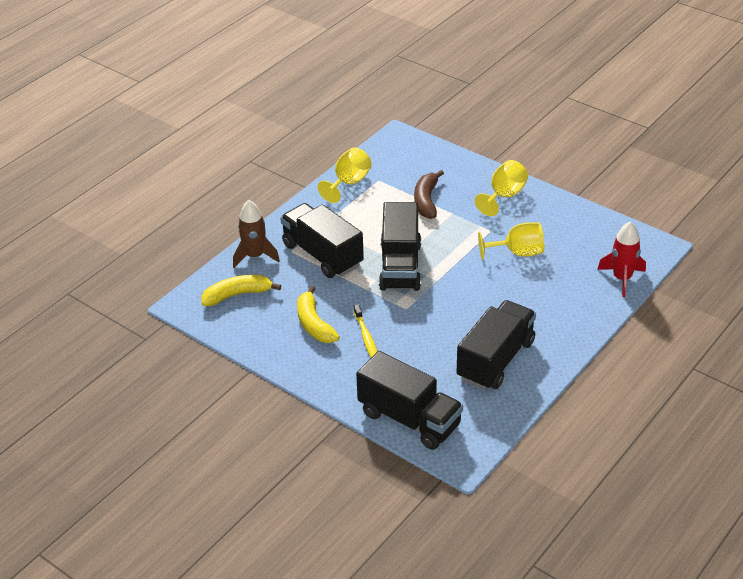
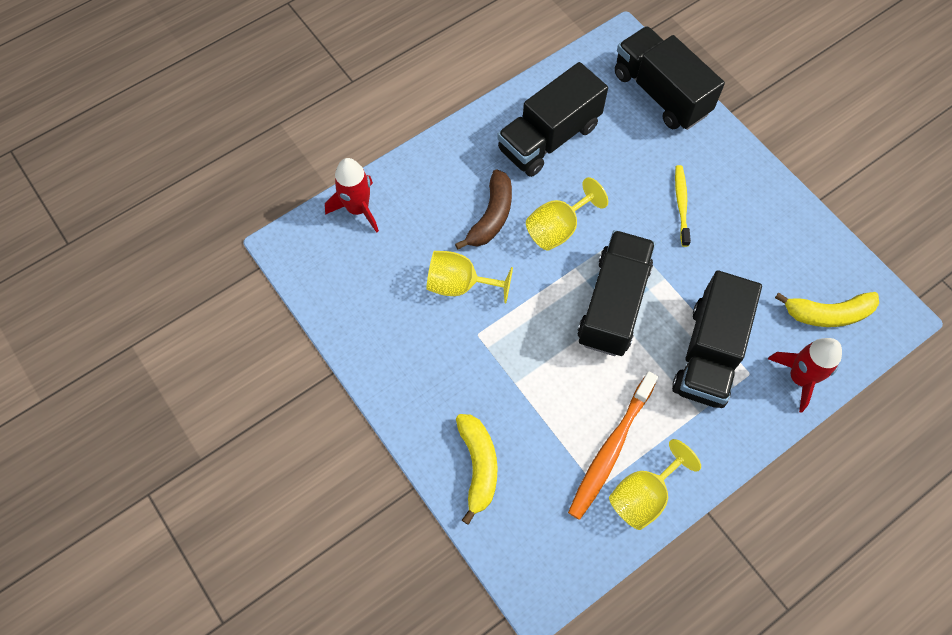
camera: 165 degrees left, 25 degrees up
brown rocket [233,200,280,268] -> red rocket [768,338,842,412]
black truck [280,203,364,278] -> black truck turned 45 degrees clockwise [672,270,762,408]
yellow banana [297,286,340,343] -> yellow banana moved to [456,414,498,525]
brown banana [414,170,444,219] -> brown banana moved to [455,169,512,250]
yellow goblet [475,160,528,216] -> yellow goblet moved to [526,177,608,251]
none -> orange toothbrush [568,372,658,520]

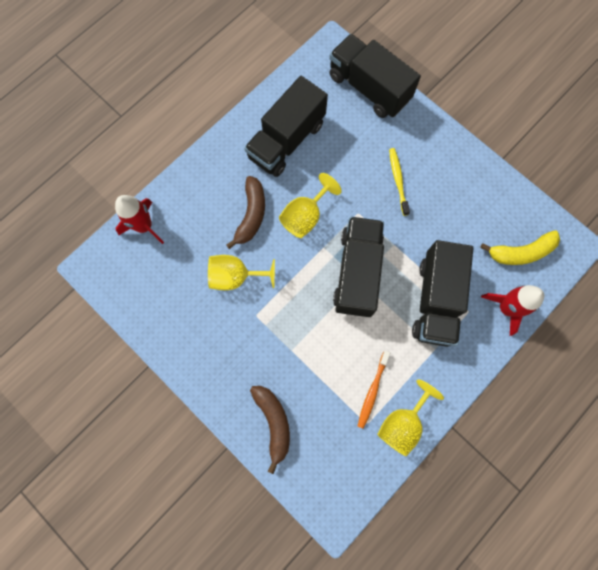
camera: 10 degrees left, 10 degrees up
yellow banana [456,414,498,525] -> brown banana [250,386,290,474]
orange toothbrush [568,372,658,520] -> orange toothbrush [358,351,390,429], size x0.62

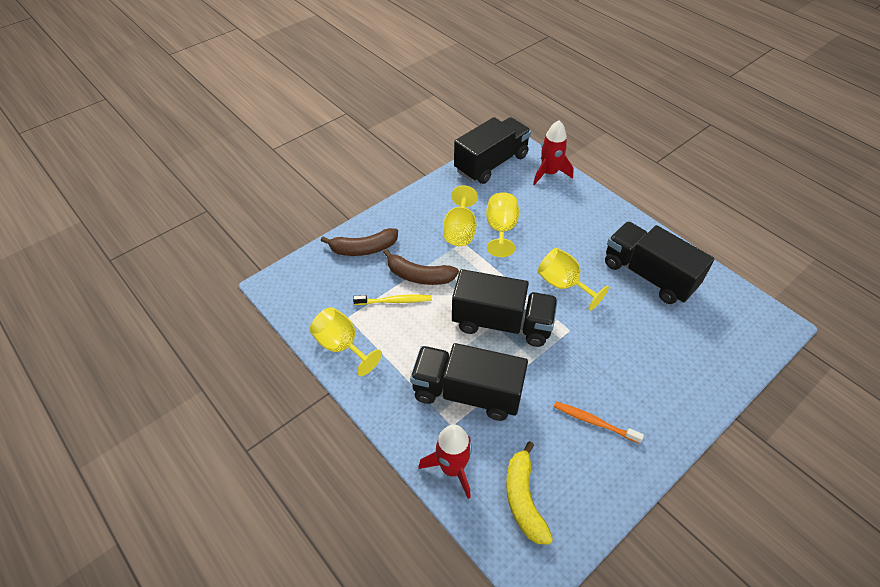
camera: 95 degrees right, 25 degrees down
brown banana [226,176,265,249] -> brown banana moved to [383,249,459,285]
black truck [329,34,421,118] -> black truck moved to [454,117,531,184]
orange toothbrush [358,351,390,429] -> orange toothbrush moved to [554,402,644,444]
yellow toothbrush [389,148,410,216] -> yellow toothbrush moved to [353,295,432,305]
none -> yellow goblet [443,185,478,246]

